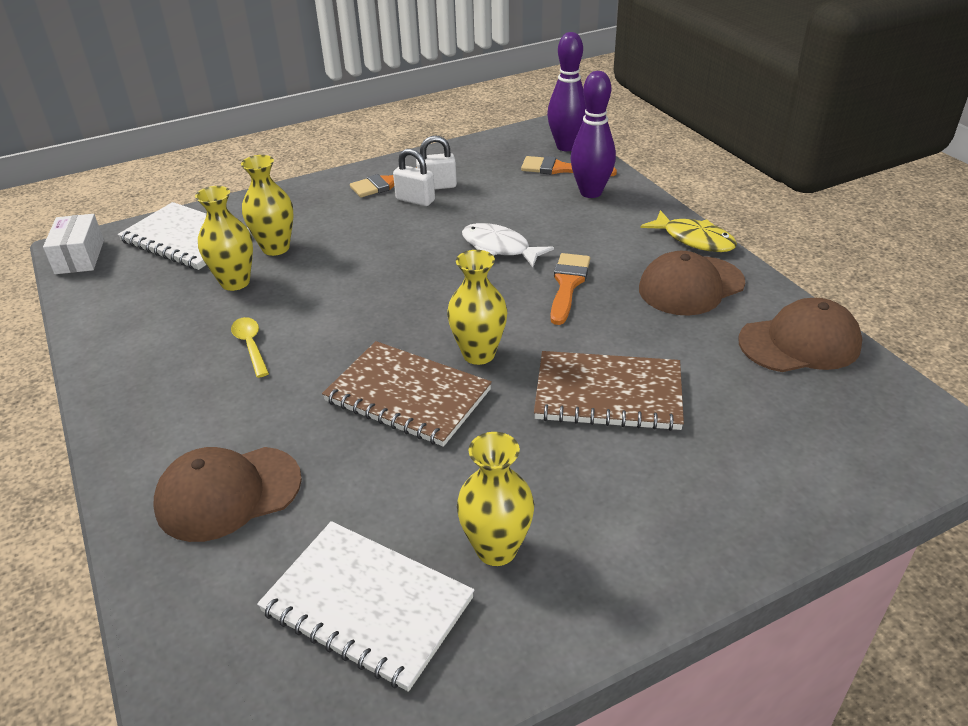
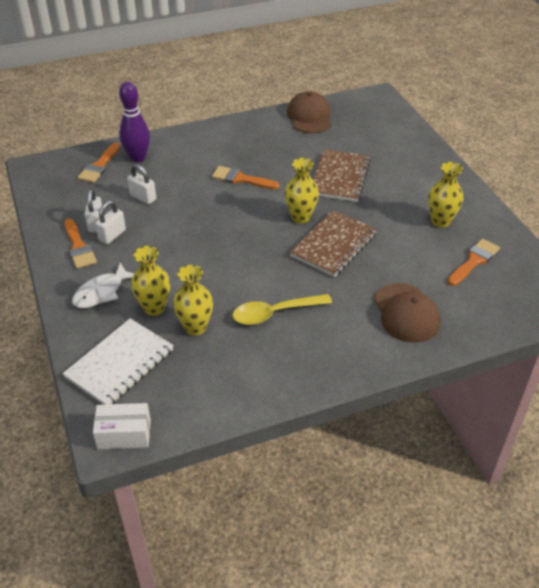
camera: 85 degrees left, 5 degrees up
yellow spoon [231,317,269,378] -> yellow spoon [232,294,332,325], size x1.63
white notebook [257,521,474,692] -> orange brush [447,239,500,286]
white fish [462,223,554,267] -> white fish moved to [72,263,134,308]
purple bowling pin [547,32,586,151] -> none
brown cap [639,251,745,316] -> none
yellow fish [640,210,737,252] -> none
none -> white padlock [127,164,156,204]

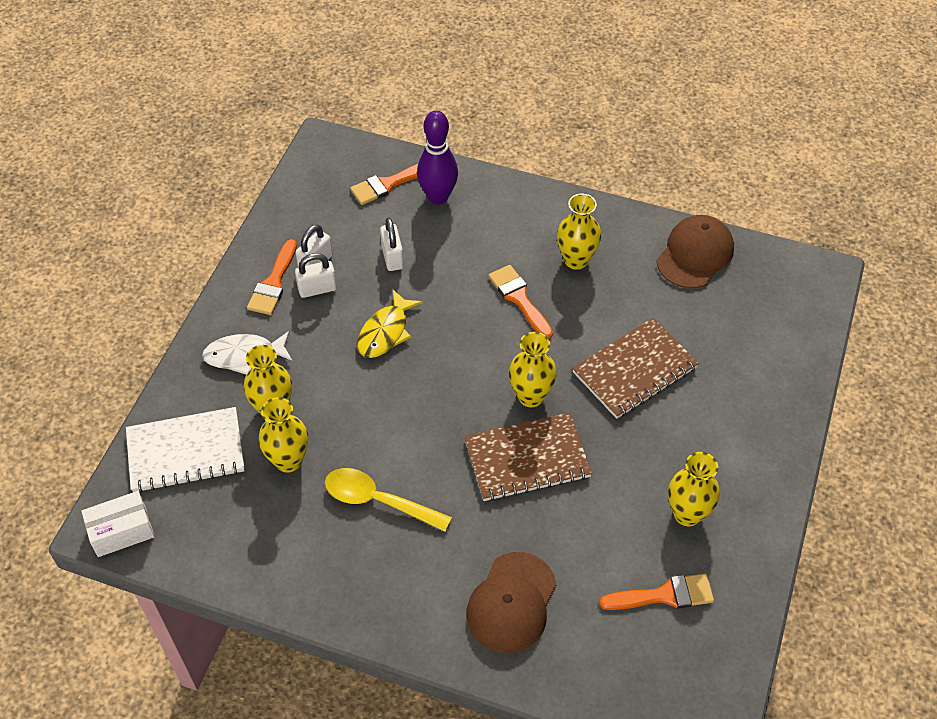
camera: 40 degrees right, 10 degrees up
white box [93,403,151,449] -> white box turned 60 degrees counterclockwise [81,491,155,557]
none -> yellow fish [357,289,423,358]
none -> yellow vase [557,194,601,270]

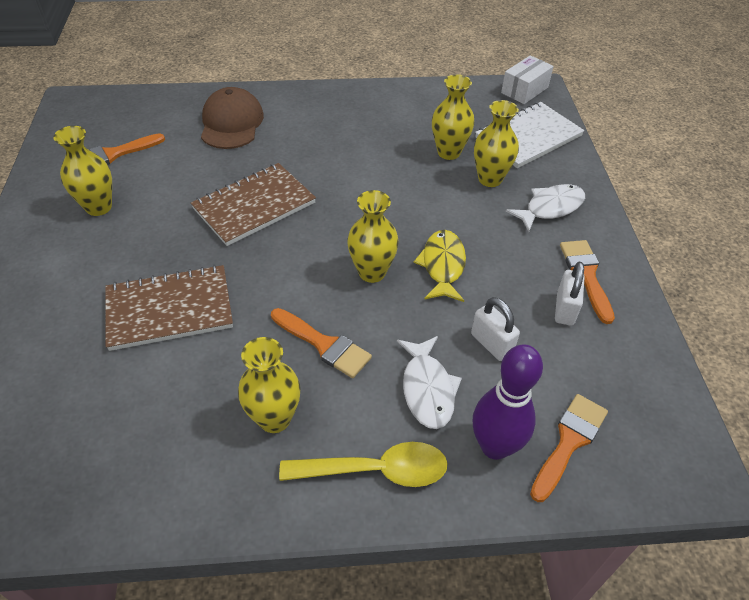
camera: 155 degrees right, 5 degrees down
white padlock [295,253,337,298] -> none
yellow spoon [325,468,452,532] -> yellow spoon moved to [279,442,448,487]
yellow vase [509,332,557,407] -> yellow vase moved to [347,190,399,283]
brown notebook [572,318,699,419] -> brown notebook turned 45 degrees clockwise [105,265,233,351]
brown cap [657,215,734,289] -> none
none -> white fish [397,336,462,429]

